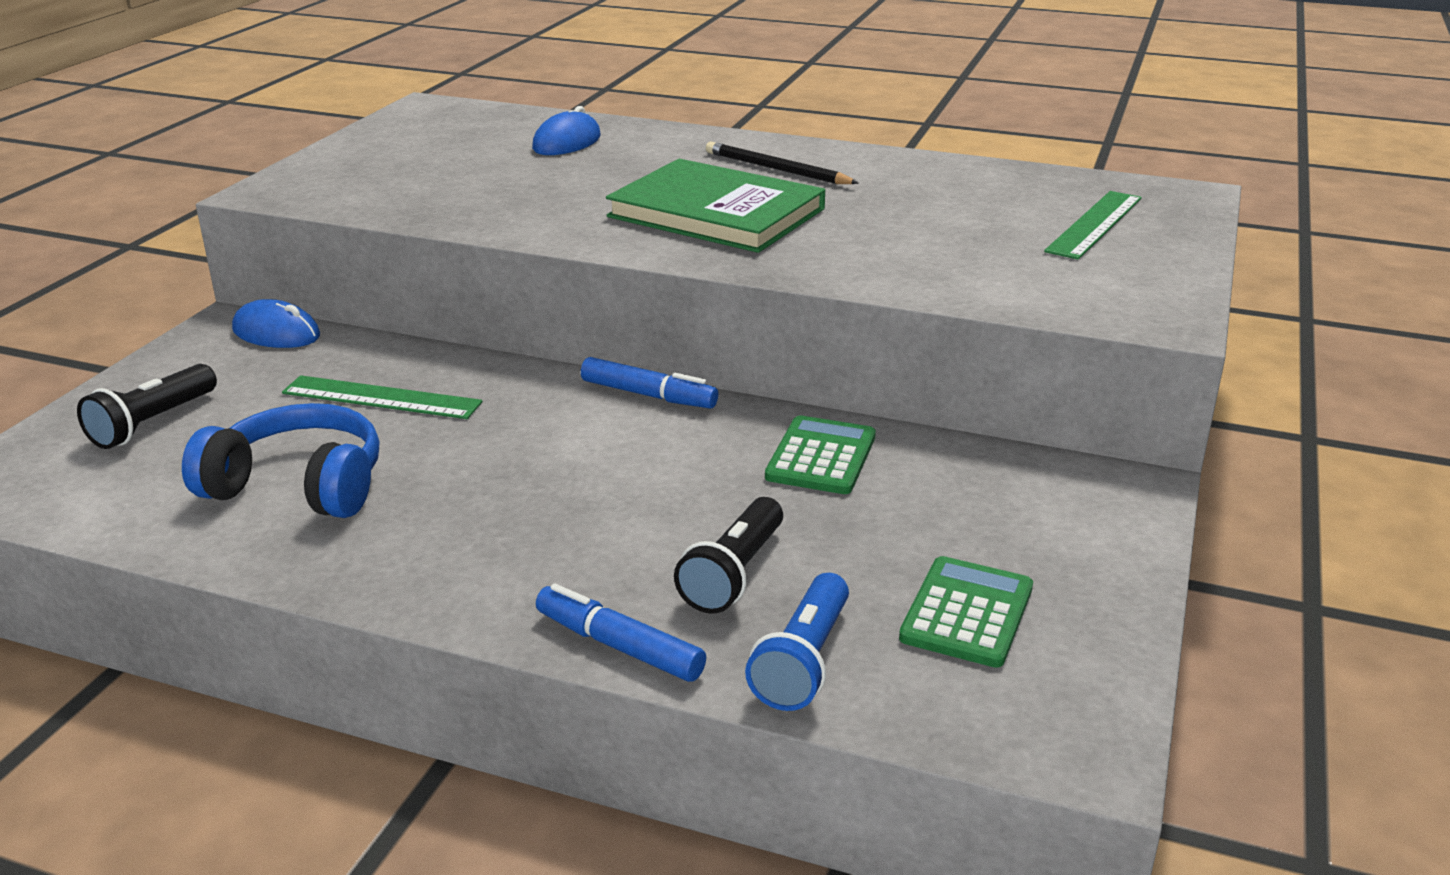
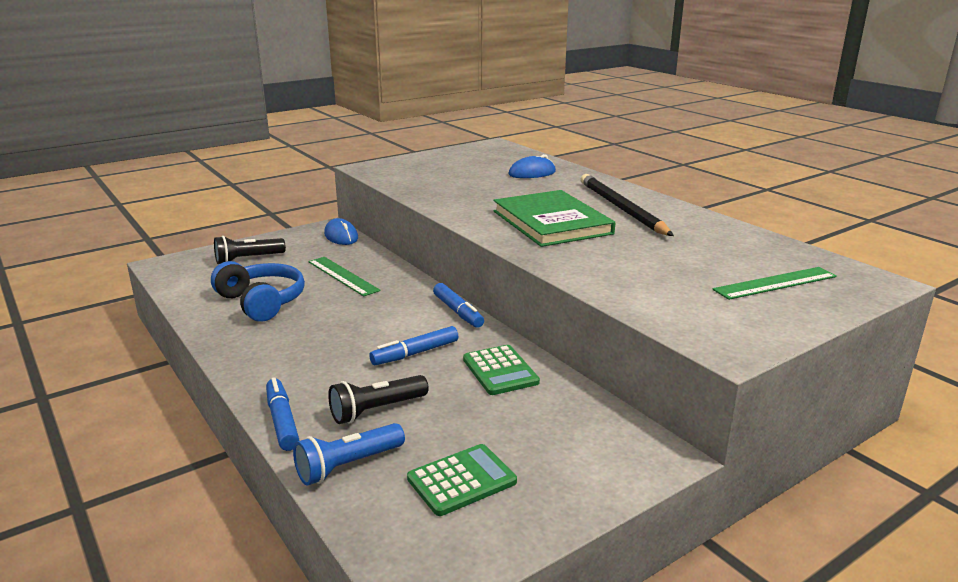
camera: 35 degrees right, 5 degrees down
black pencil [706,142,858,184] -> black pencil [581,174,674,236], size x1.60
green calculator [765,415,876,494] -> green calculator turned 105 degrees clockwise [463,345,540,395]
none -> blue marker [369,326,458,365]

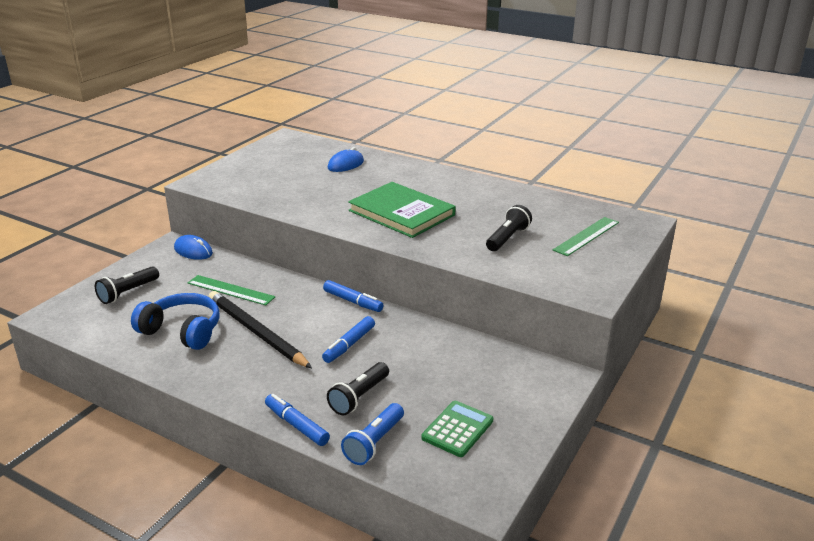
camera: 25 degrees left, 5 degrees up
green calculator [463,345,540,395] -> none
black pencil [581,174,674,236] -> black pencil moved to [209,291,312,368]
none -> black flashlight [486,205,532,251]

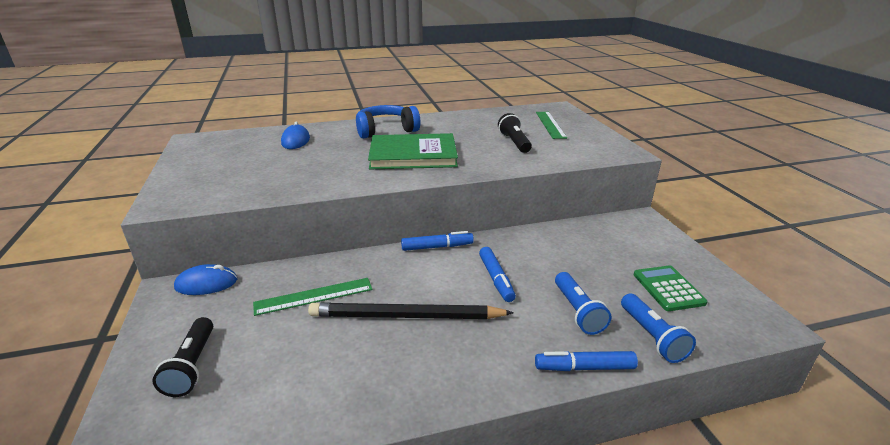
camera: 45 degrees left, 0 degrees up
blue headphones [131,293,220,350] -> blue headphones moved to [356,105,420,139]
black flashlight [327,362,389,416] -> blue flashlight [555,272,611,335]

